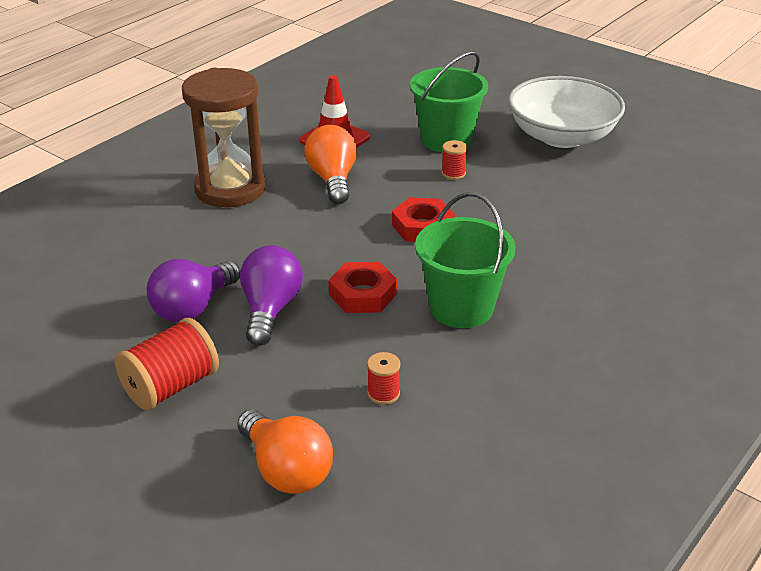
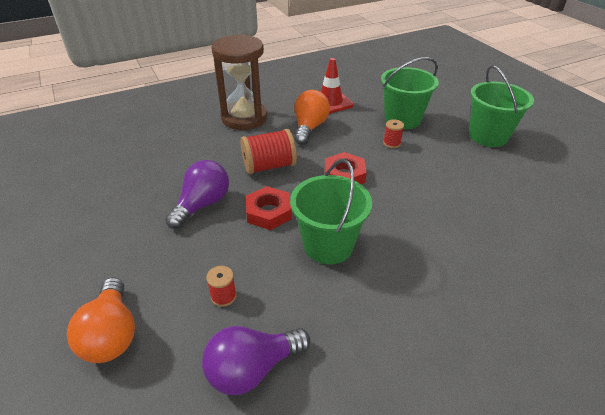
camera: 25 degrees right, 5 degrees up
red spool [115,318,219,411] -> red spool moved to [240,129,297,174]
purple light bulb [147,259,240,322] -> purple light bulb moved to [202,326,310,395]
white bowl [508,76,625,148] -> green bucket [469,65,534,147]

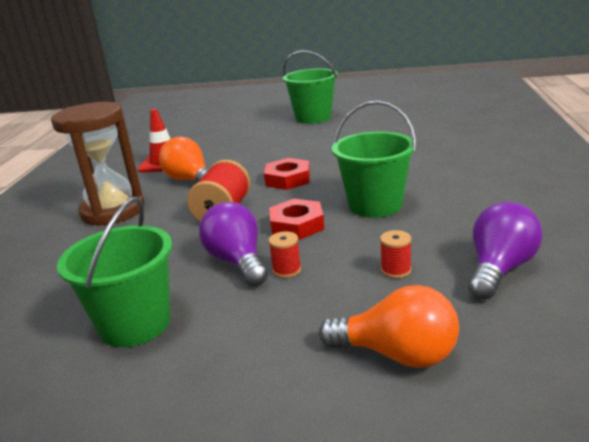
camera: 55 degrees left, 15 degrees down
purple light bulb [202,326,310,395] -> purple light bulb turned 150 degrees counterclockwise [468,202,542,300]
green bucket [381,57,439,129] -> green bucket moved to [57,197,172,347]
red spool [383,119,404,148] -> red spool moved to [269,231,301,278]

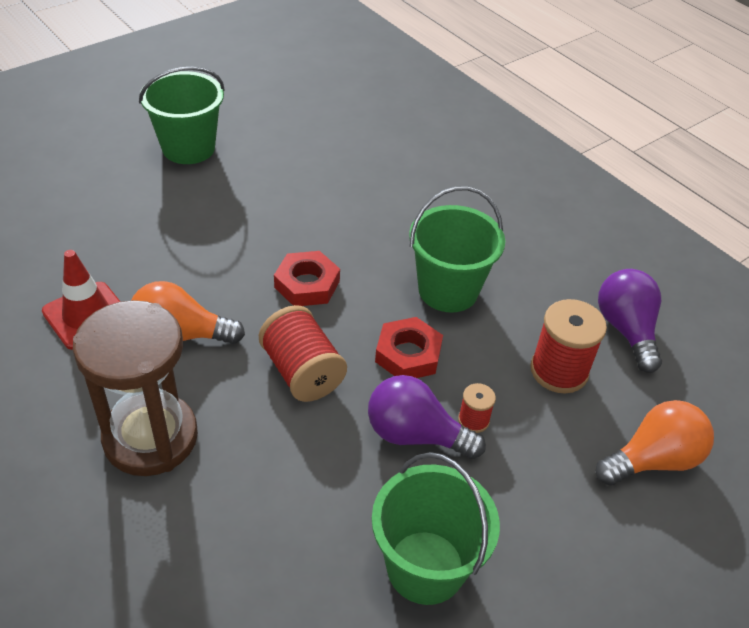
camera: 50 degrees left, 20 degrees up
red spool [380,230,412,278] -> red spool [530,299,607,393], size x1.95

